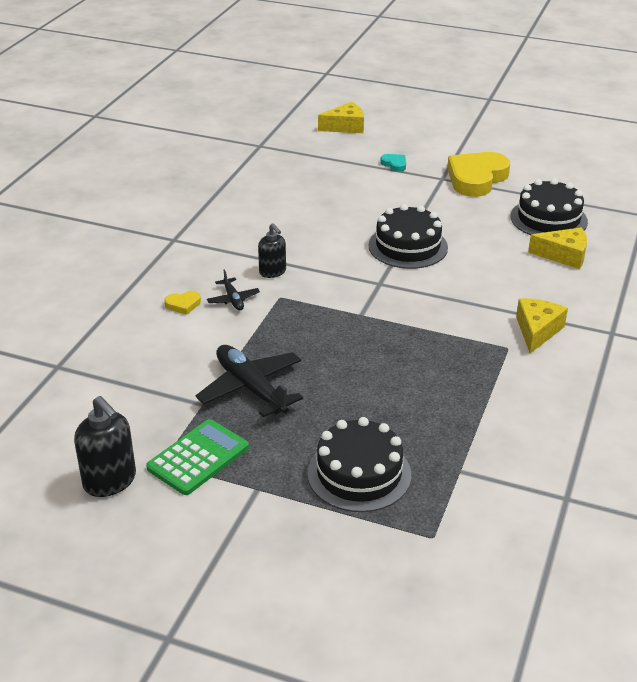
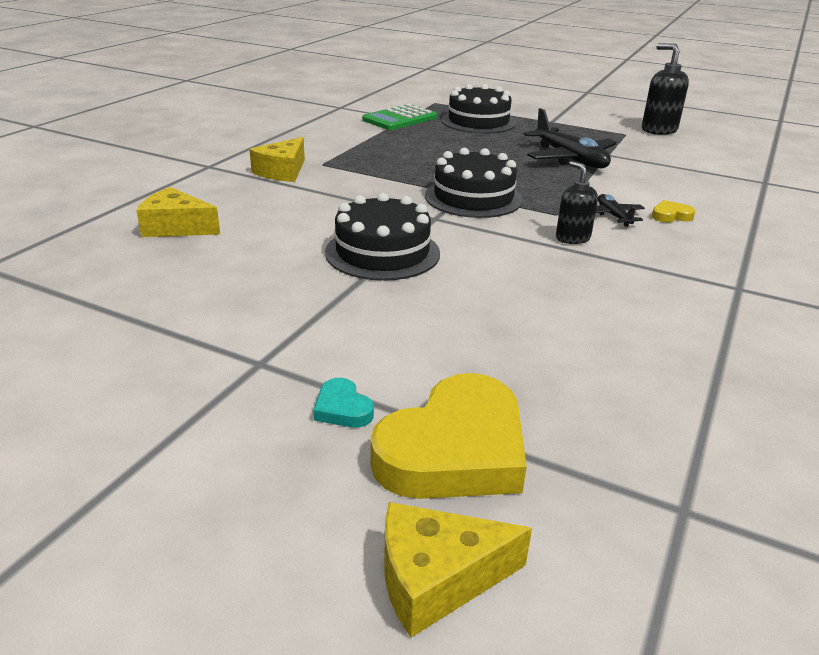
camera: 175 degrees left, 5 degrees down
green calculator [146,419,249,495] -> green calculator moved to [362,104,437,130]
yellow heart [447,152,510,197] -> yellow heart moved to [370,373,527,499]
black cake [510,178,588,235] -> black cake moved to [425,148,523,218]

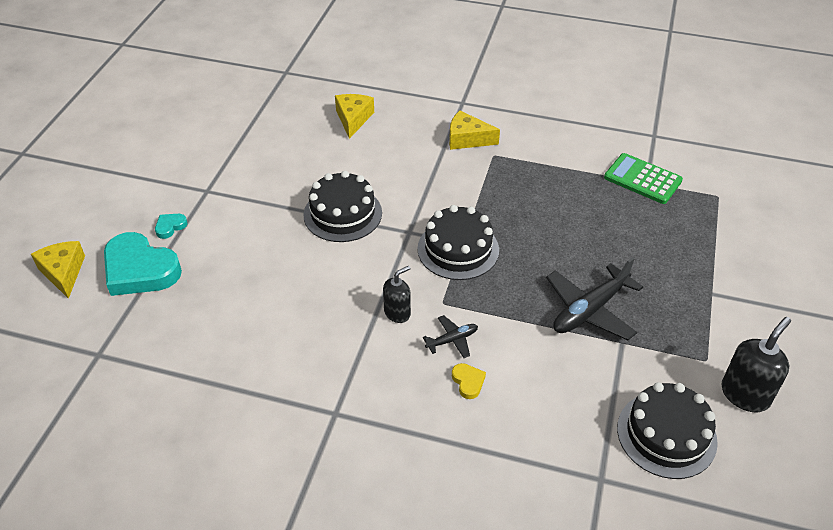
camera: 80 degrees right, 15 degrees up
yellow heart [370,373,527,499] -> turquoise heart [104,232,182,296]
black cake [441,84,516,134] -> black cake moved to [617,382,718,479]

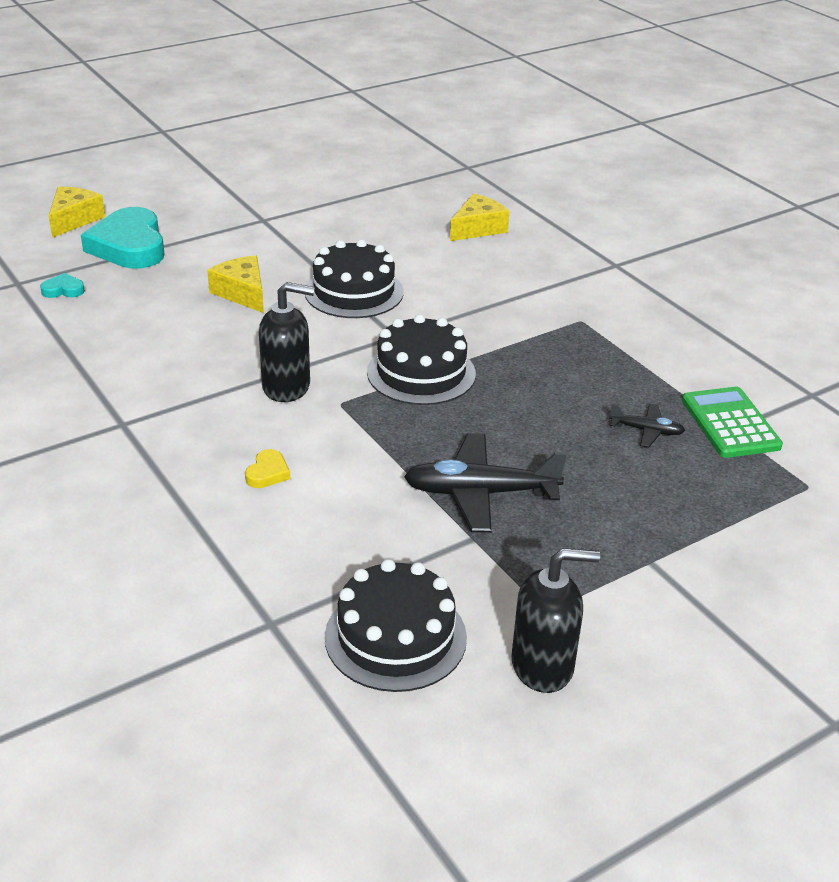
camera: 40 degrees right, 10 degrees down
turquoise heart [155,214,187,239] -> turquoise heart moved to [40,273,85,298]
black soap dispenser [383,266,411,323] -> black soap dispenser [259,282,315,402], size x1.54
black plane [423,315,478,358] -> black plane moved to [609,403,685,447]
yellow cheese [449,111,500,150] -> yellow cheese moved to [207,256,264,313]

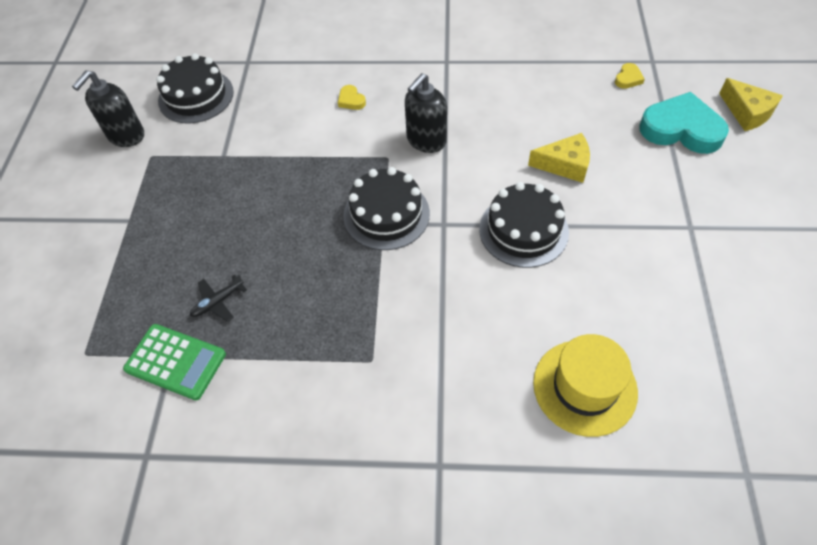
camera: 130 degrees right, 20 degrees up
turquoise heart [40,273,85,298] -> yellow heart [615,63,645,89]
black plane [404,433,567,533] -> none
yellow cheese [450,193,509,241] -> yellow hat [533,334,638,437]

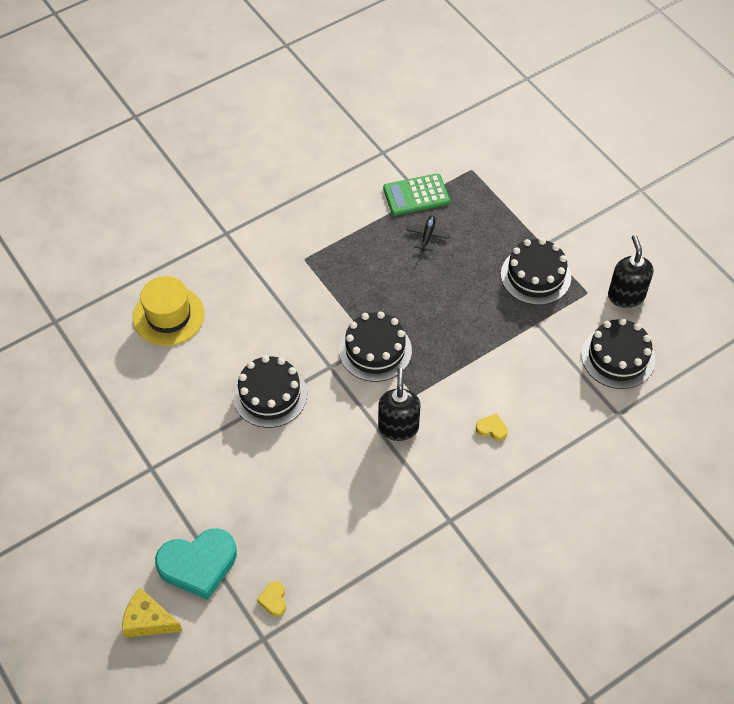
camera: 140 degrees right, 0 degrees up
yellow cheese [528,133,590,183] -> none
none -> black cake [501,238,571,305]

